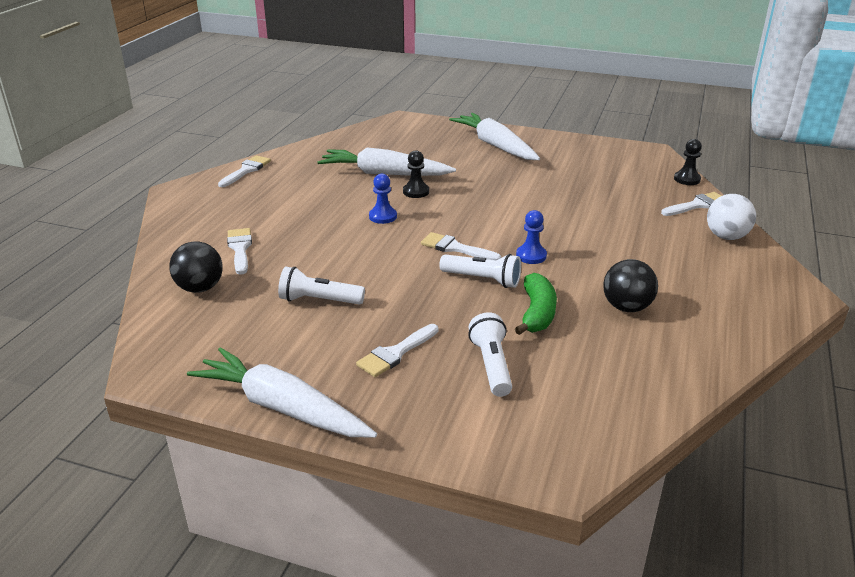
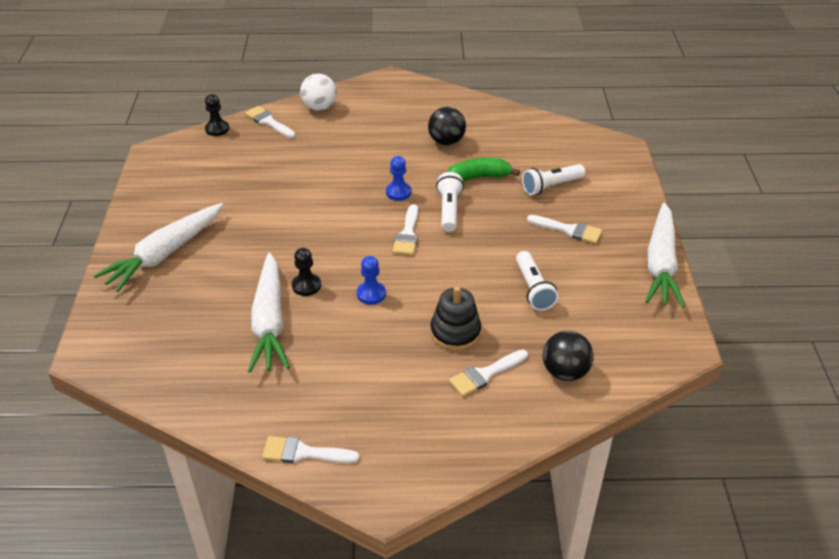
camera: 110 degrees left, 10 degrees up
none -> black stacking toy [430,286,481,351]

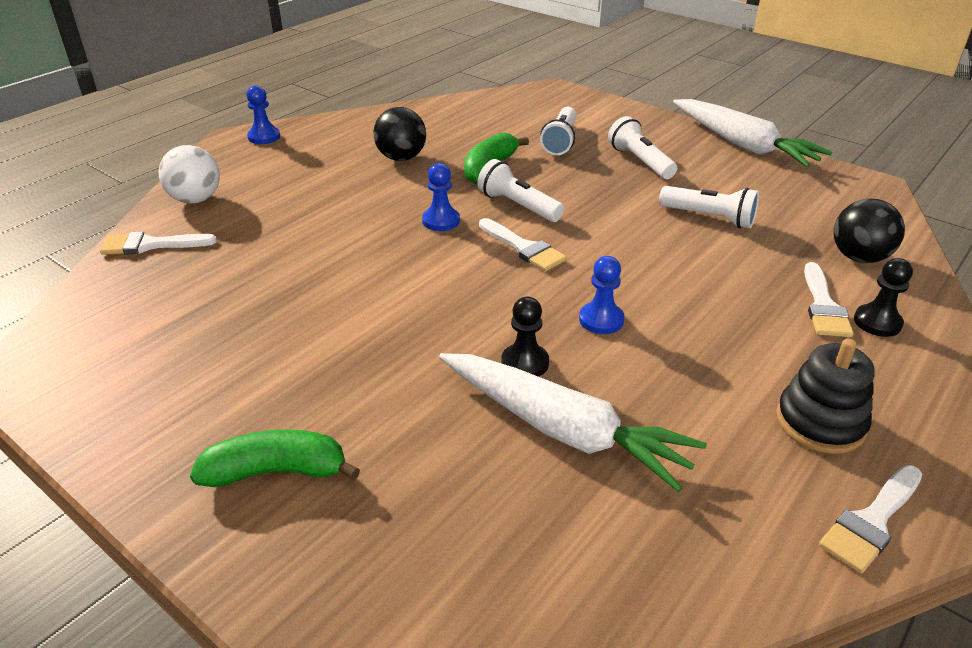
camera: 50 degrees left, 5 degrees down
white carrot [93,203,223,292] -> green banana [190,429,360,487]
black pawn [205,94,229,136] -> black pawn moved to [854,258,913,337]
black stacking toy [430,286,481,351] -> black stacking toy moved to [776,339,875,454]
white brush [527,215,602,244] -> white flashlight [608,116,677,179]
none -> blue pawn [247,85,280,144]

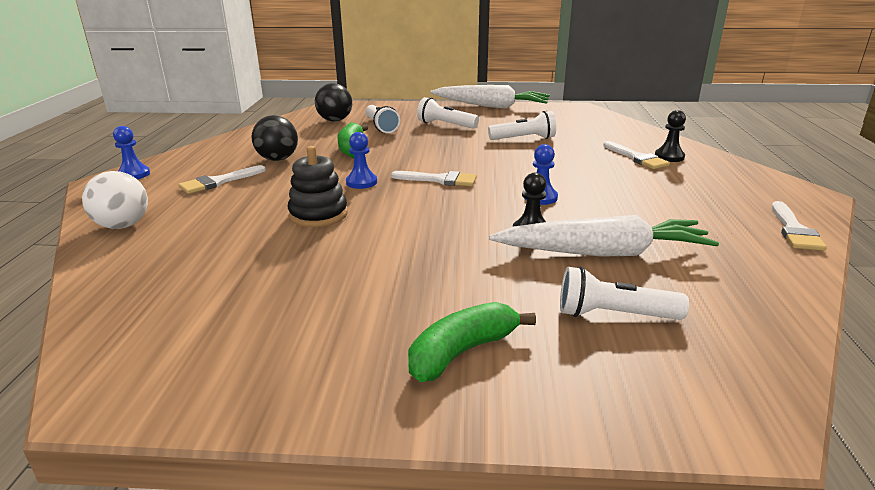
camera: 35 degrees left, 10 degrees down
white brush [100,231,217,255] -> white brush moved to [179,165,266,194]
white flashlight [477,159,564,222] -> white flashlight moved to [560,267,689,320]
black stacking toy [776,339,875,454] -> black stacking toy moved to [288,146,348,227]
black ball [834,199,905,263] -> black ball moved to [315,83,352,121]

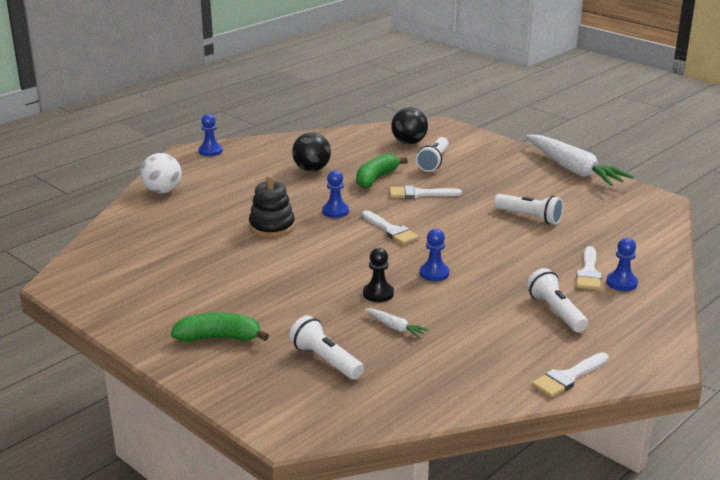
camera: 40 degrees right, 0 degrees up
white brush [179,165,266,194] -> white brush moved to [390,185,462,199]
white flashlight [417,97,479,129] -> white flashlight moved to [526,268,588,332]
white carrot [489,215,719,257] -> white carrot [364,308,428,338], size x0.41
black pawn [655,110,686,162] -> blue pawn [606,238,638,291]

